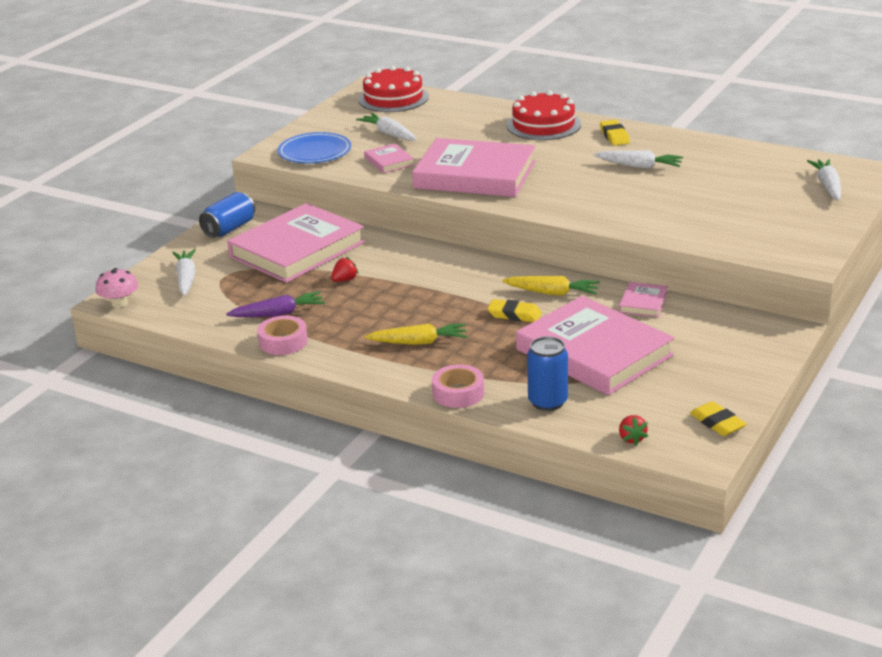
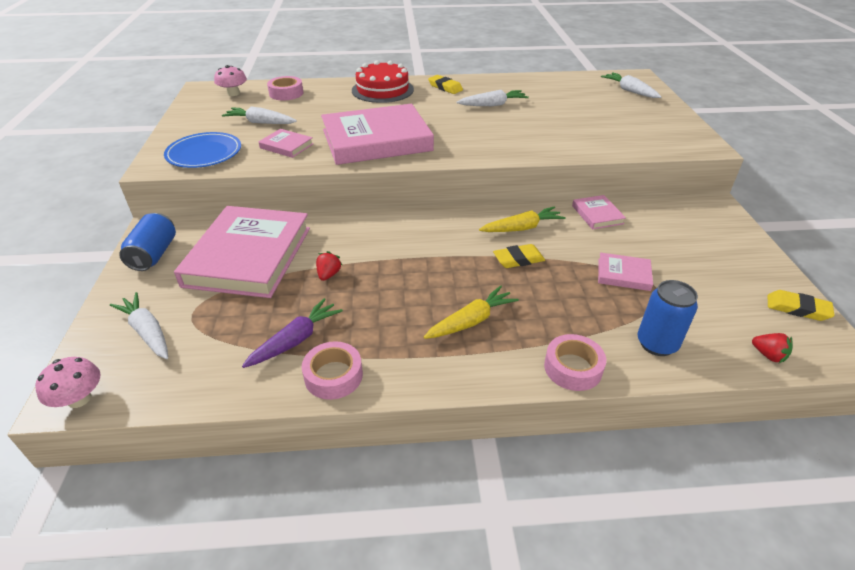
camera: 35 degrees left, 10 degrees up
red cake [358,66,429,112] -> pink mushroom [214,65,247,96]
pink book [516,296,674,395] -> pink book [598,253,653,291], size x0.43
none -> pink tape [267,76,303,100]

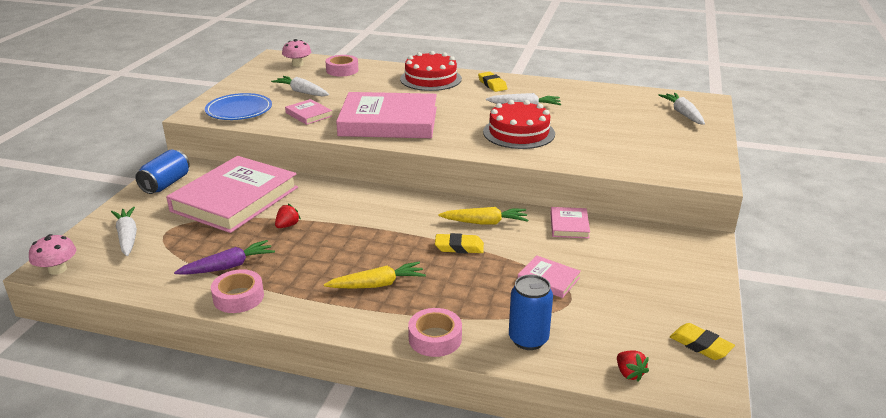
camera: 20 degrees right, 10 degrees down
none -> red cake [483,100,555,149]

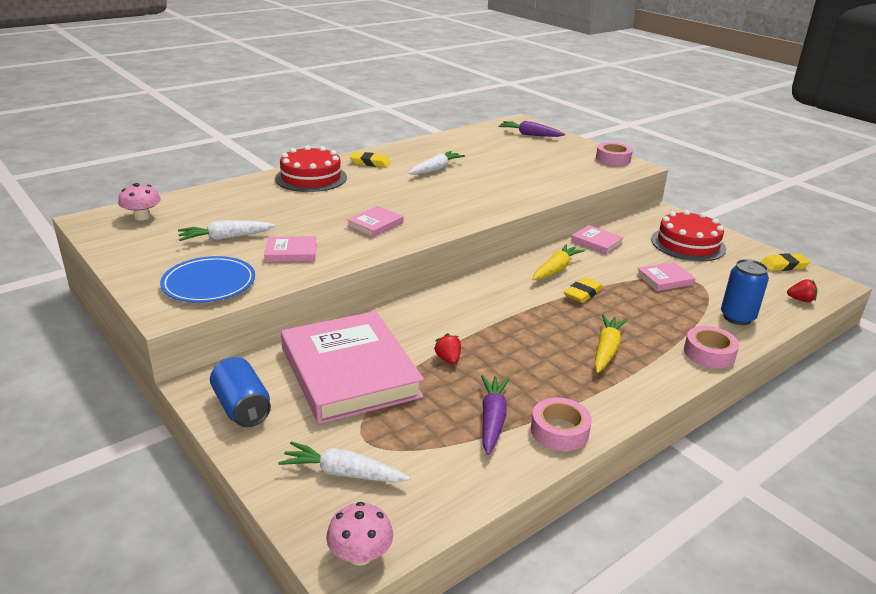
camera: 55 degrees left, 0 degrees up
pink tape [325,55,359,76] -> pink tape moved to [596,142,633,166]
pink book [336,92,437,138] -> pink book [346,206,403,237], size x0.43
red cake [483,100,555,149] -> red cake moved to [651,210,726,261]
white carrot [659,93,705,125] -> purple carrot [498,121,565,137]

